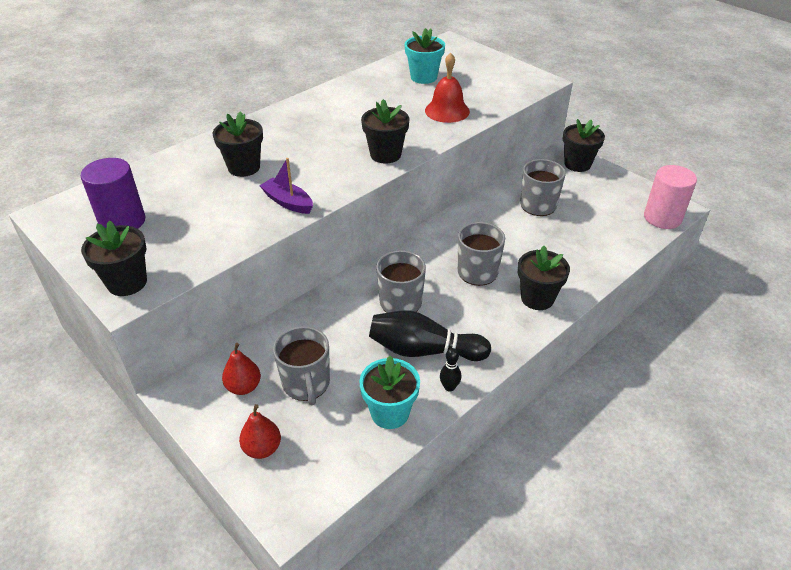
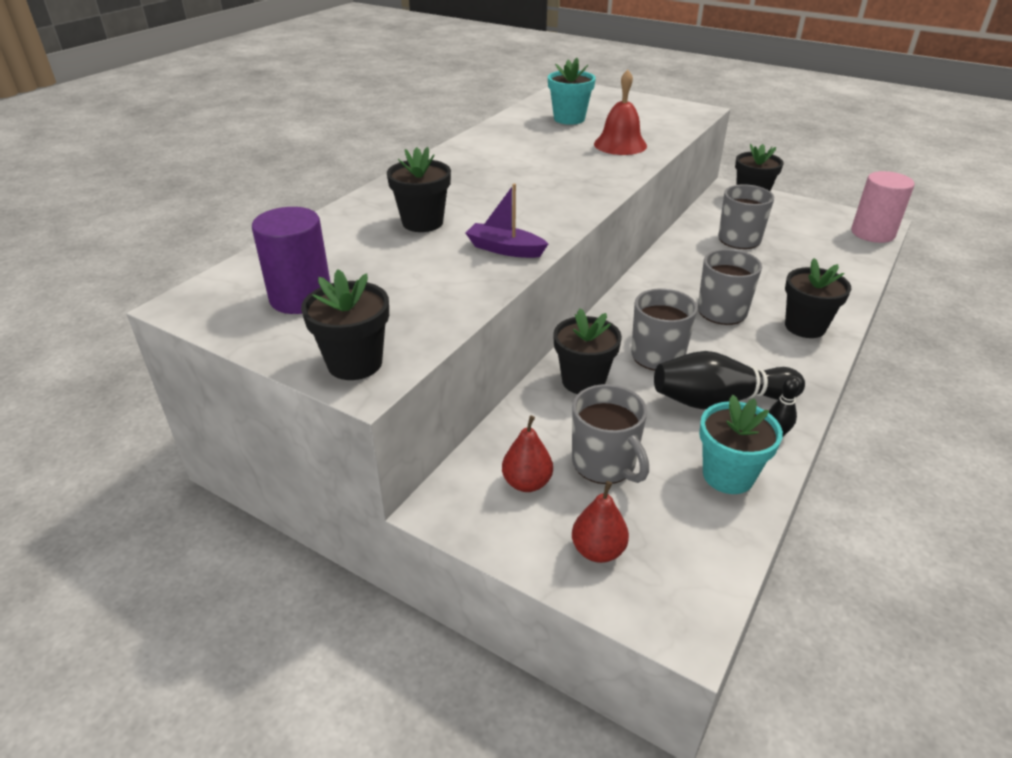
camera: 15 degrees left, 5 degrees down
black flower pot [361,99,409,163] -> black flower pot moved to [553,308,622,394]

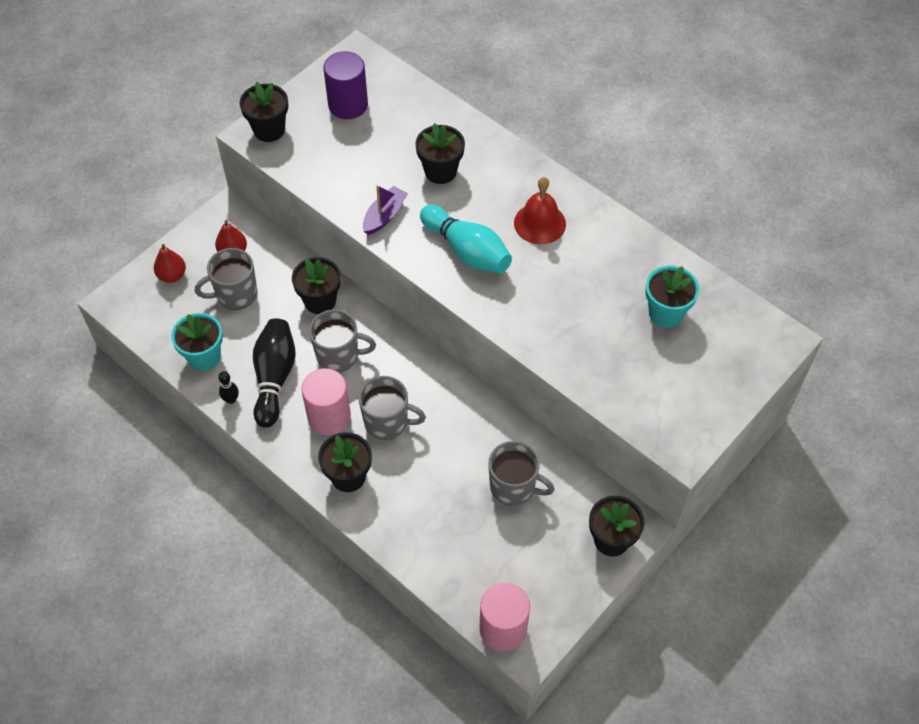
camera: 100 degrees right, 20 degrees up
red bell [594,70,647,155] -> red bell moved to [514,177,566,244]
none -> pink cylinder [301,368,351,435]
none -> turquoise bowling pin [420,205,512,273]

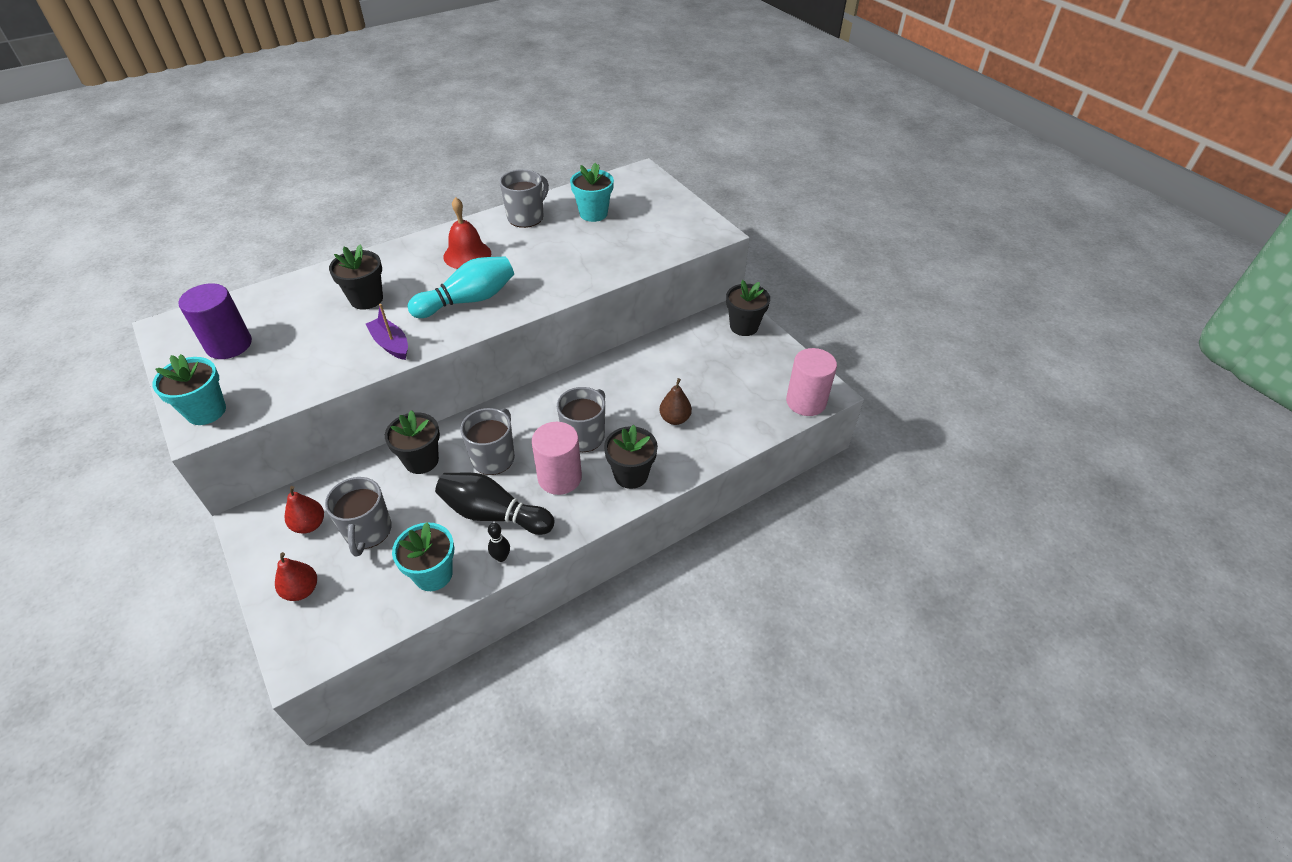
camera: 75 degrees left, 10 degrees down
black flower pot [240,81,288,142] -> turquoise flower pot [152,354,226,425]
grey mug [488,441,555,506] -> grey mug moved to [500,169,549,228]
none -> brown pear [659,378,692,425]

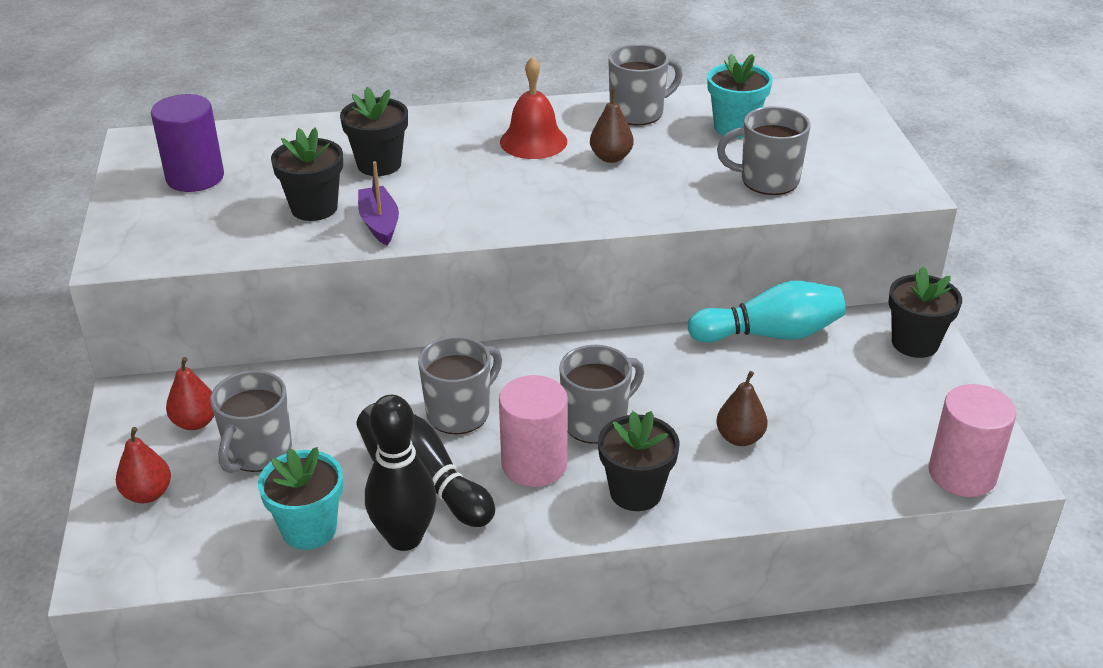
camera: 25 degrees right, 10 degrees down
turquoise flower pot [152,354,226,425] -> none
black flower pot [385,410,440,474] -> black flower pot moved to [271,128,343,221]
turquoise bowling pin [407,256,514,318] -> turquoise bowling pin moved to [688,281,846,343]
black bowling pin [488,523,510,562] -> black bowling pin [365,395,437,551], size x2.23
none -> brown pear [590,89,634,163]
none -> grey mug [717,106,811,195]

